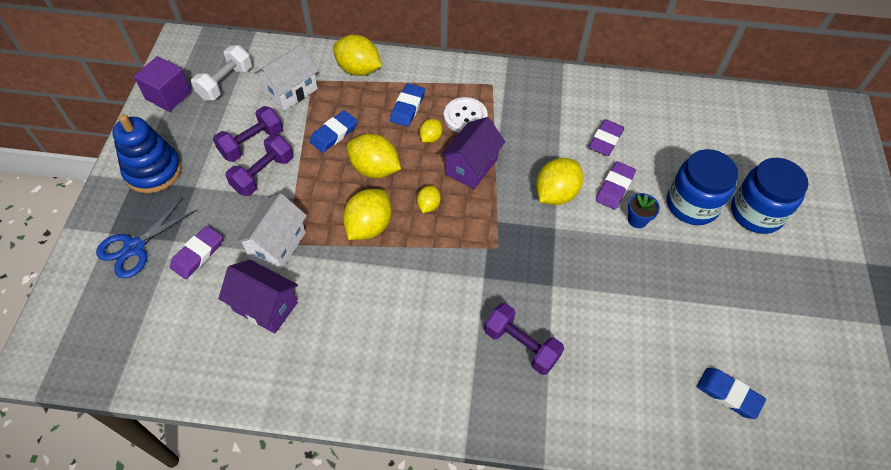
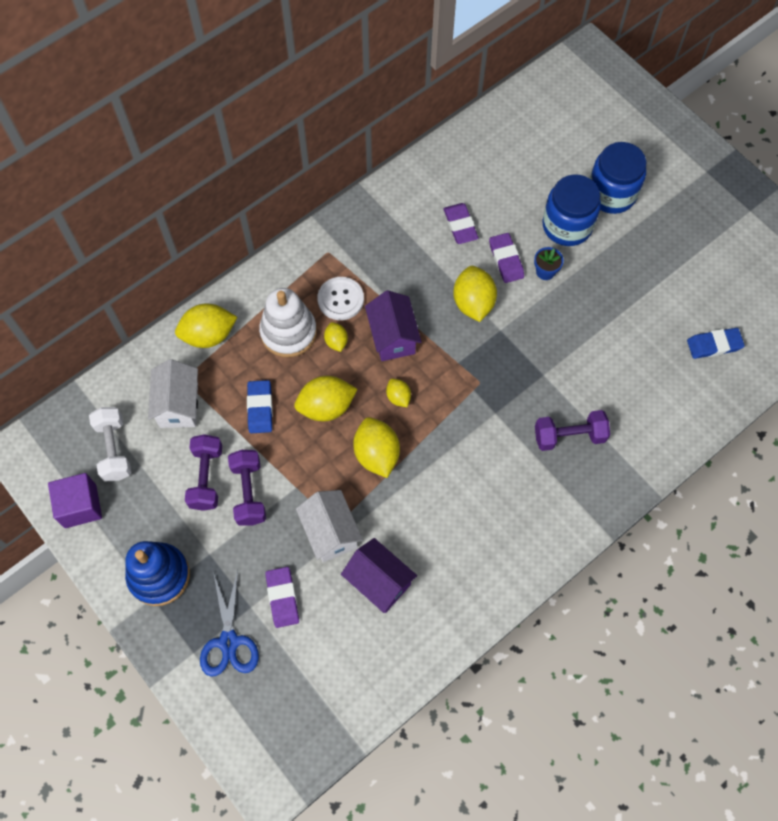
camera: 45 degrees left, 10 degrees up
purple house [218,260,298,334] -> purple house turned 60 degrees clockwise [341,538,417,613]
blue eraser [390,83,425,127] -> white stacking toy [259,288,317,357]

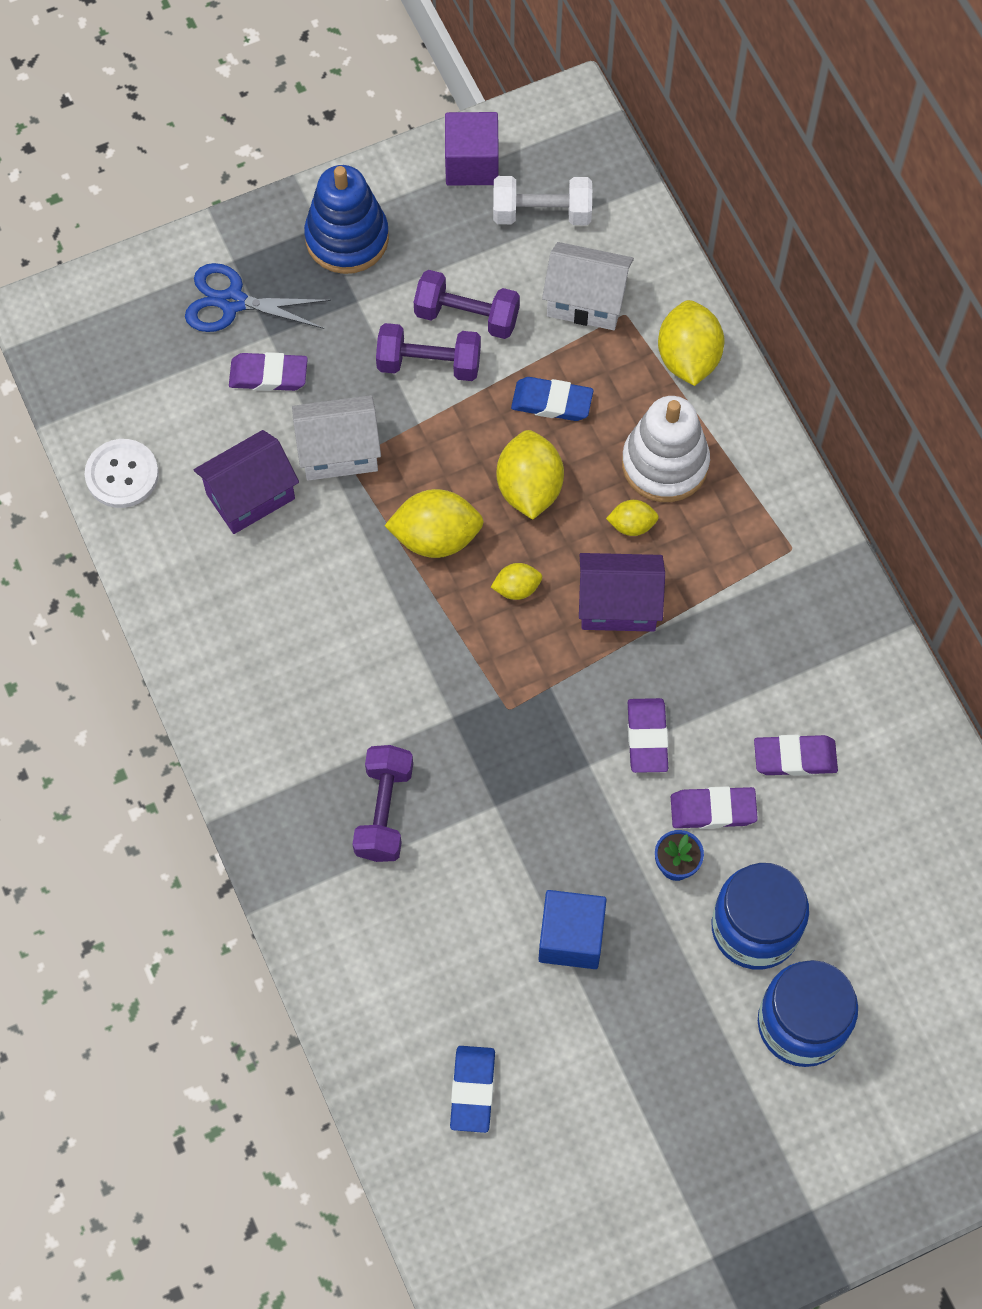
camera: 105 degrees right, 0 degrees up
white button [317,277,364,320] -> white button moved to [85,439,159,508]
yellow lemon [453,266,497,322] -> purple eraser [628,698,668,773]
none -> blue cube [538,890,607,969]

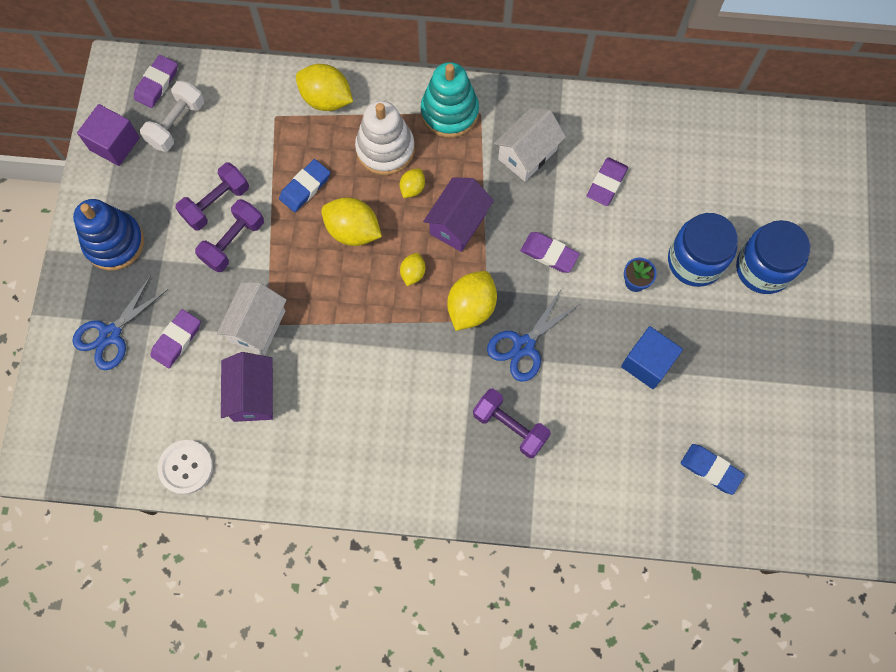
camera: 60 degrees left, 5 degrees up
yellow lemon [384,489,484,558] -> yellow lemon moved to [447,271,497,331]
white house [542,242,634,330] -> white house moved to [494,108,566,181]
purple eraser [671,786,758,829] -> purple eraser moved to [134,55,178,108]
none -> turquoise stacking toy [421,62,479,138]
none -> blue scissors [487,290,580,382]

